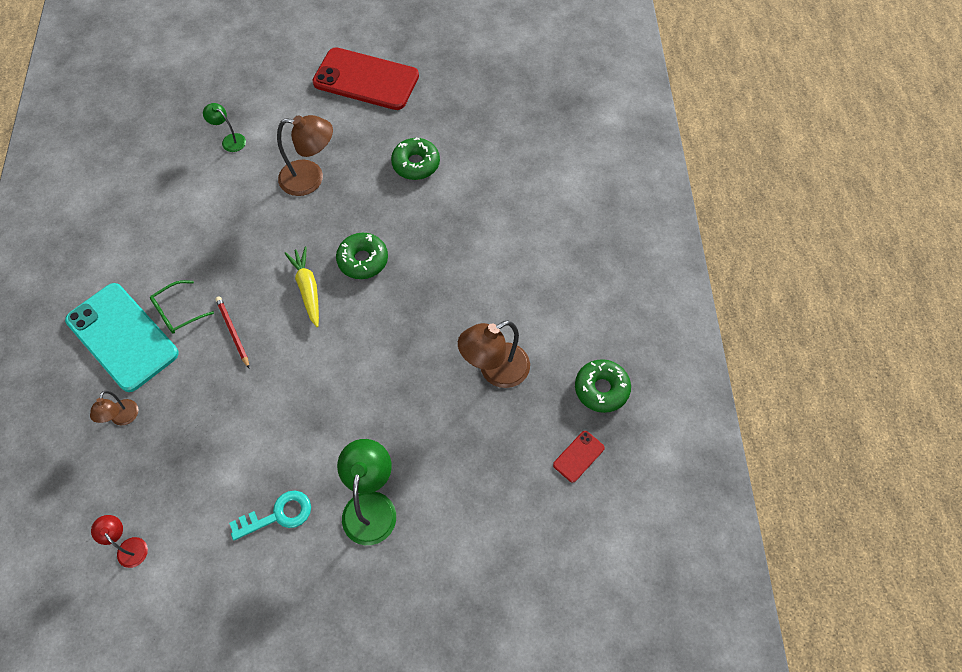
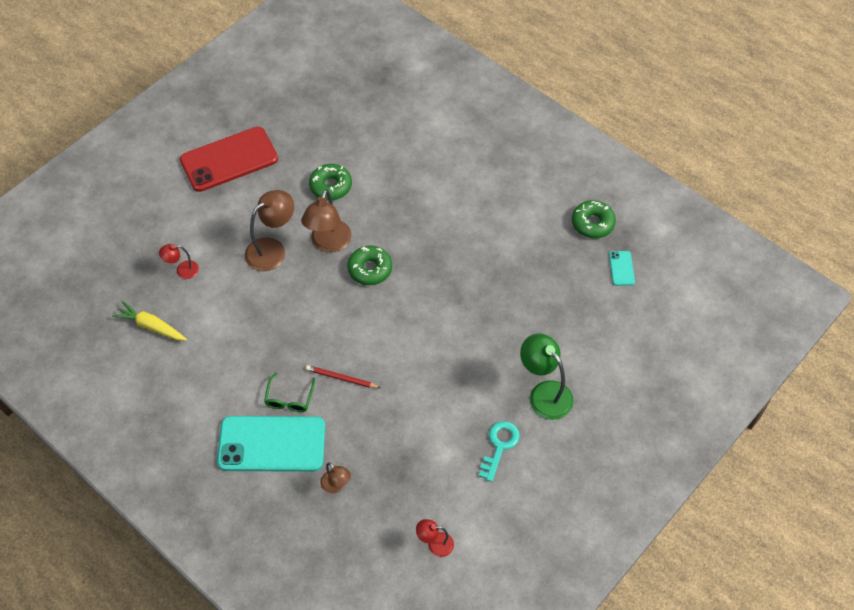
camera: 45 degrees left, 5 degrees down
green lamp [203,103,246,152] -> red lamp [159,244,199,279]
yellow carrot [284,246,319,327] -> yellow carrot moved to [112,301,187,341]
brown lamp [458,320,530,388] -> brown lamp moved to [301,189,351,253]
red phone [553,431,605,483] -> turquoise phone [609,251,635,286]

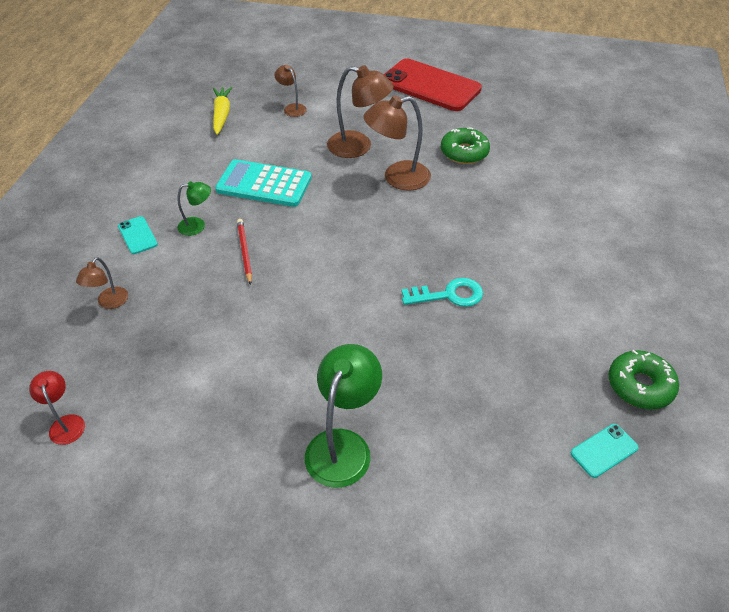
camera: 60 degrees right, 10 degrees down
red lamp [159,244,199,279] -> brown lamp [274,65,307,117]
turquoise phone [217,416,325,472] -> turquoise phone [118,216,158,254], size x0.42
green glasses [264,372,315,412] -> green lamp [177,181,211,236]
green donut [348,246,392,285] -> none
turquoise key [478,421,520,482] -> turquoise key moved to [402,278,483,307]
none -> turquoise calculator [215,159,312,207]

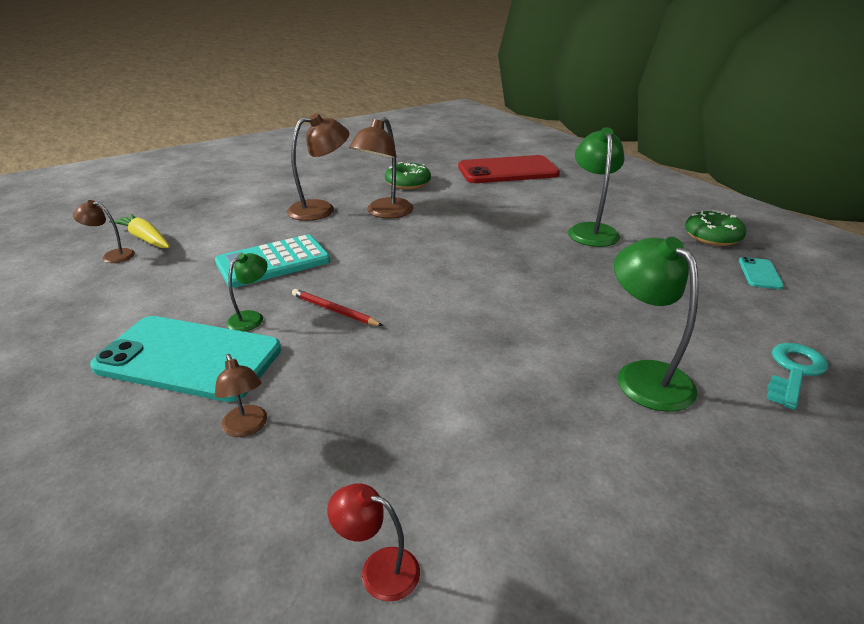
camera: 45 degrees left, 15 degrees down
turquoise phone [118,216,158,254] -> turquoise phone [90,316,281,402], size x2.40
brown lamp [274,65,307,117] -> brown lamp moved to [73,200,135,263]
red phone [384,59,482,111] -> red phone moved to [458,155,560,183]
turquoise key [402,278,483,307] -> turquoise key moved to [766,343,828,410]
none -> green lamp [568,127,624,247]

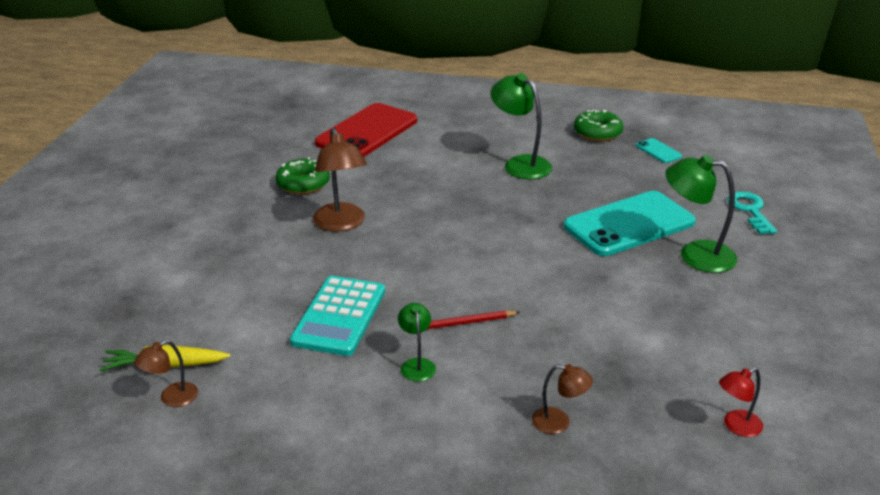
camera: 45 degrees left, 0 degrees up
turquoise phone [90,316,281,402] -> turquoise phone moved to [564,191,696,256]
brown lamp [287,113,349,221] -> none

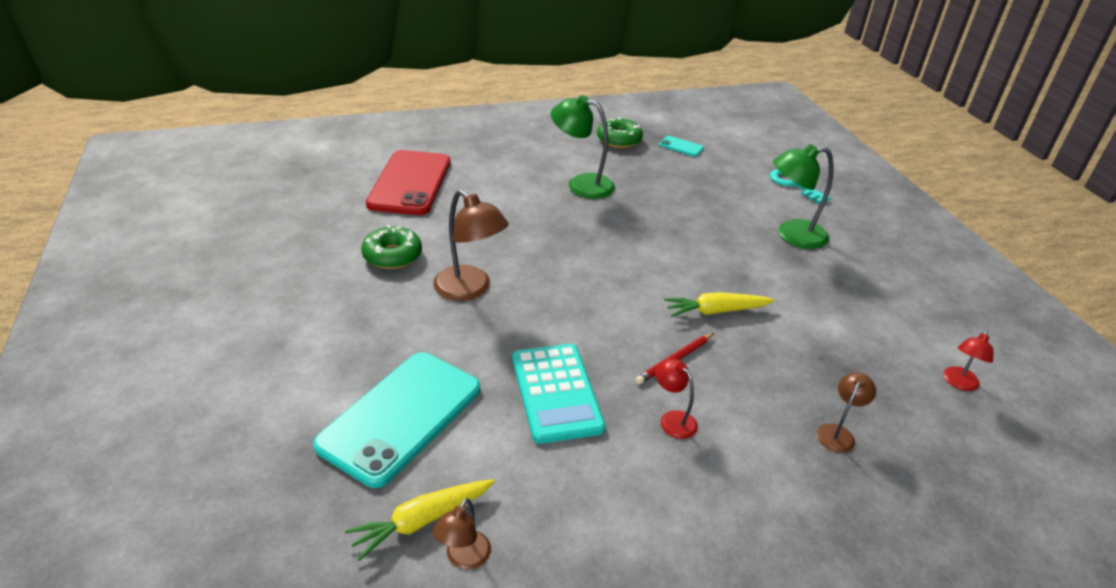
camera: 30 degrees left, 5 degrees up
green lamp [398,303,436,382] -> red lamp [655,359,698,439]
brown lamp [532,364,593,434] -> brown lamp turned 45 degrees counterclockwise [817,372,876,453]
turquoise phone [564,191,696,256] -> turquoise phone moved to [313,352,480,488]
none -> yellow carrot [664,292,775,317]

